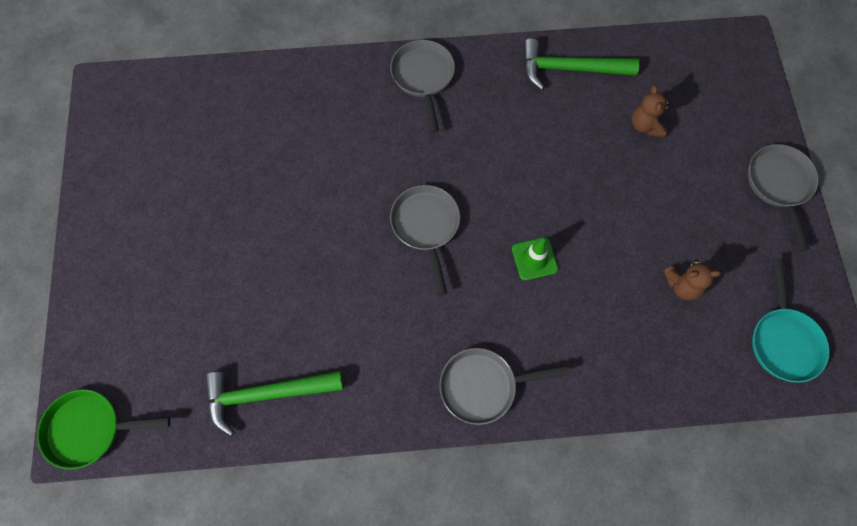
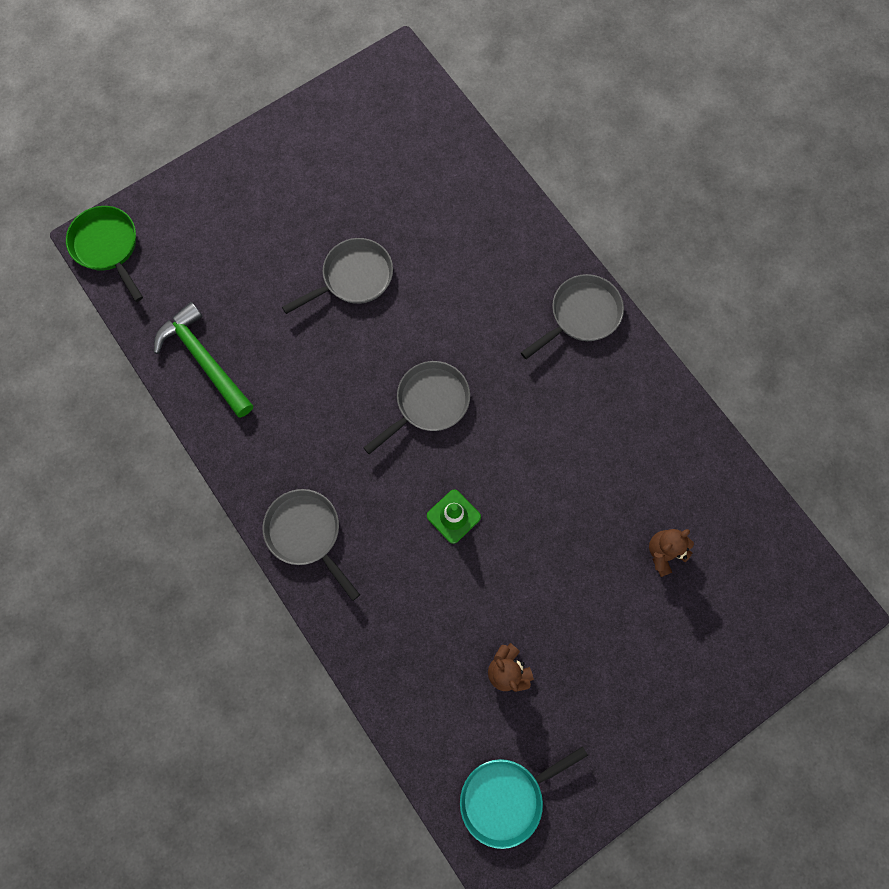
camera: 60 degrees right, 5 degrees up
green hammer [523,38,640,90] -> none
grey pan [748,144,819,251] -> grey pan moved to [282,238,393,314]

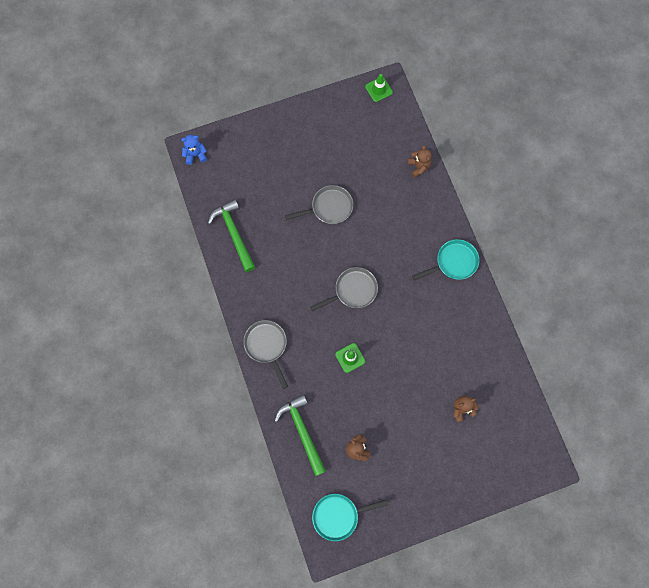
camera: 15 degrees right, 0 degrees up
green pan [66,206,143,302] -> blue teddy bear [181,135,207,165]
grey pan [521,274,624,359] -> turquoise pan [412,239,479,281]
none -> green hammer [275,394,326,476]
none -> green traffic cone [365,74,393,102]
none -> brown teddy bear [408,145,432,178]

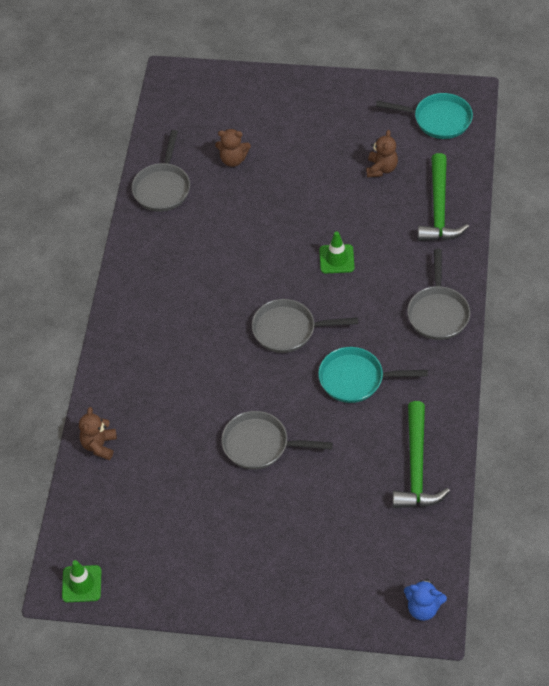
camera: 150 degrees left, 20 degrees down
turquoise pan [412,239,479,281] -> turquoise pan moved to [318,347,428,403]
none -> grey pan [132,130,190,212]

